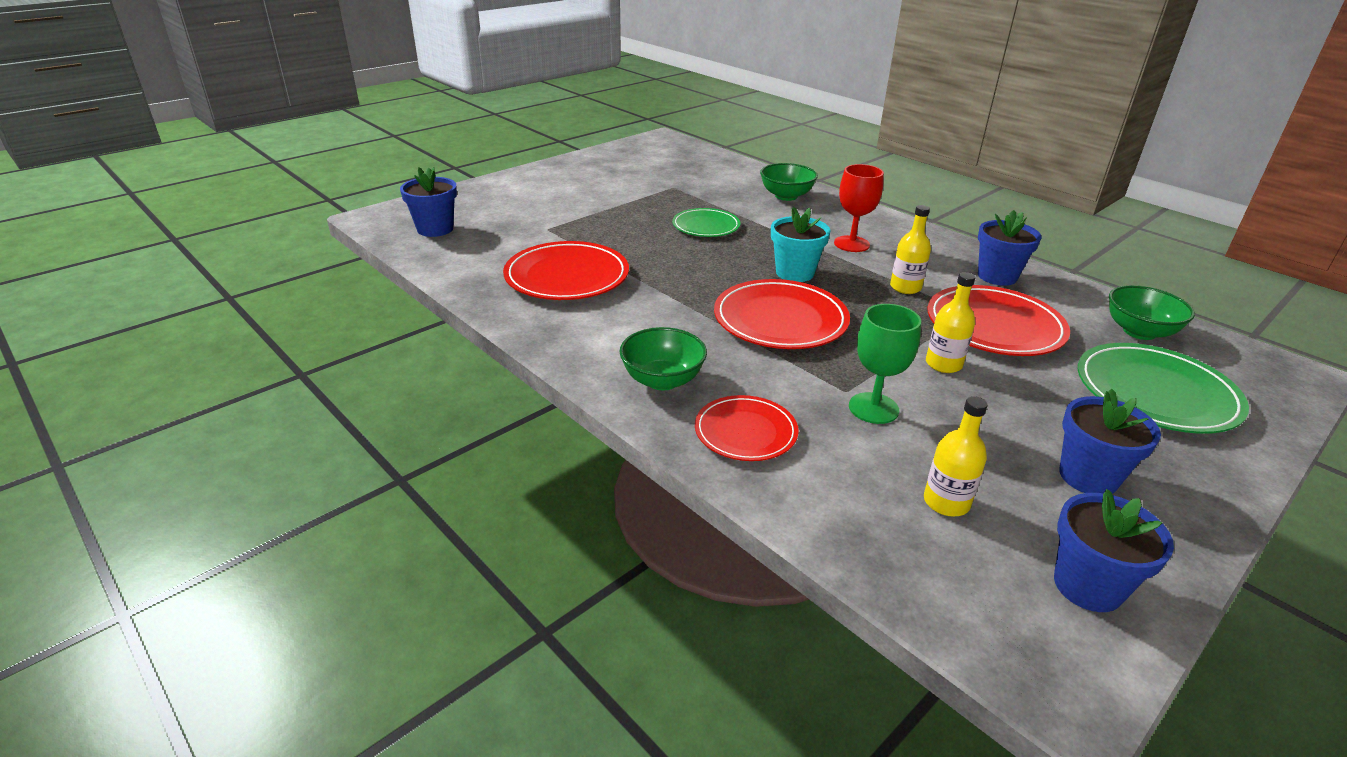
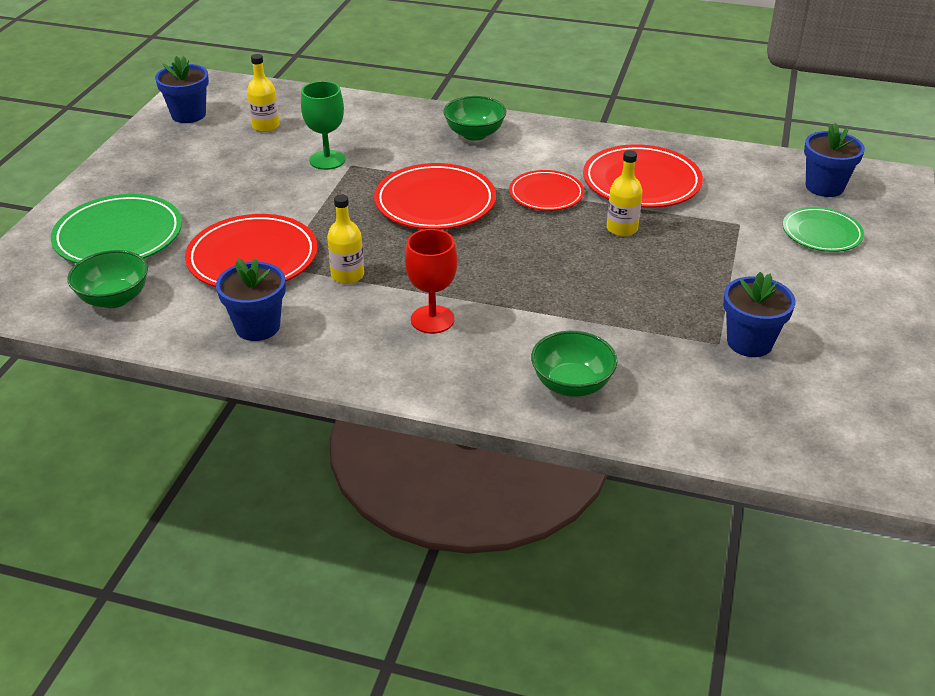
camera: 150 degrees right, 5 degrees up
green plate [672,208,741,237] -> green plate moved to [783,207,864,252]
red plate [695,395,799,461] -> red plate moved to [509,170,584,211]
turquoise flower pot [771,207,831,282] -> none
yellow bottle [926,272,975,373] -> yellow bottle moved to [607,150,643,237]
blue flower pot [1059,389,1161,494] -> blue flower pot moved to [723,272,796,357]

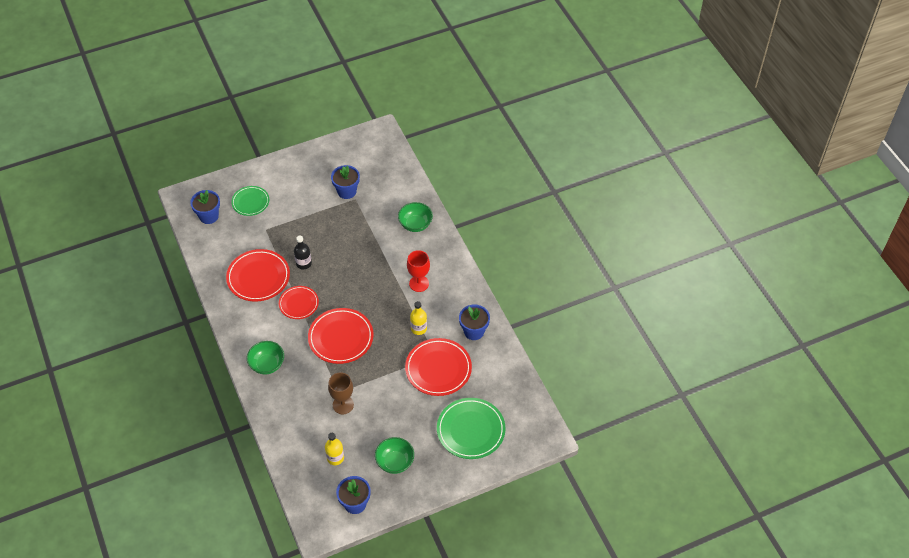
camera: 130 degrees left, 15 degrees up
green bowl [67,250,148,308] -> green bowl moved to [375,437,414,474]
green goblet [301,81,345,170] -> brown goblet [328,372,354,414]
yellow bottle [607,150,643,237] -> black bottle [294,236,312,270]

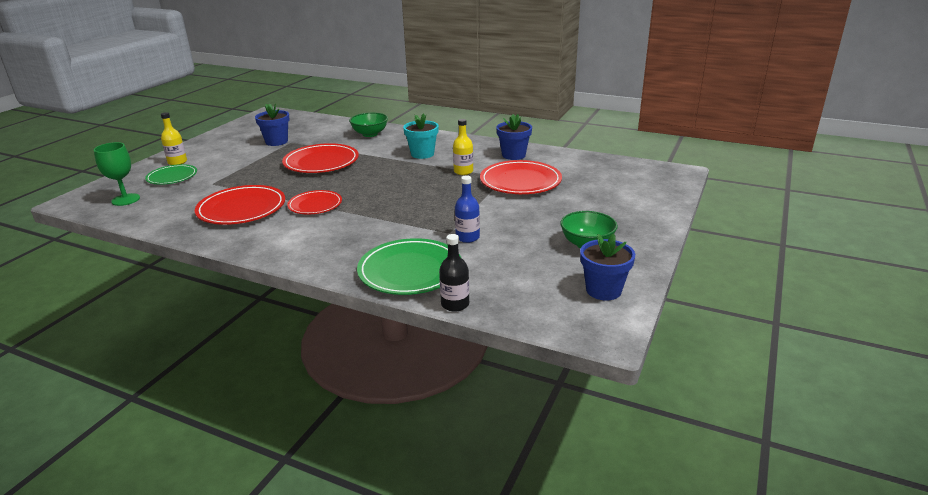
camera: 40 degrees left, 25 degrees down
blue flower pot [190,190,220,224] -> green goblet [94,142,140,206]
green bowl [247,341,284,374] -> none
black bottle [294,236,312,270] -> black bottle moved to [439,234,469,312]
red plate [308,308,373,364] -> red plate moved to [282,143,359,173]
yellow bottle [325,433,344,465] -> yellow bottle moved to [161,112,187,165]
brown goblet [328,372,354,414] -> blue bottle [455,175,480,243]
red goblet [407,250,430,292] -> turquoise flower pot [403,113,439,159]
green plate [437,398,506,459] -> green plate moved to [357,238,461,295]

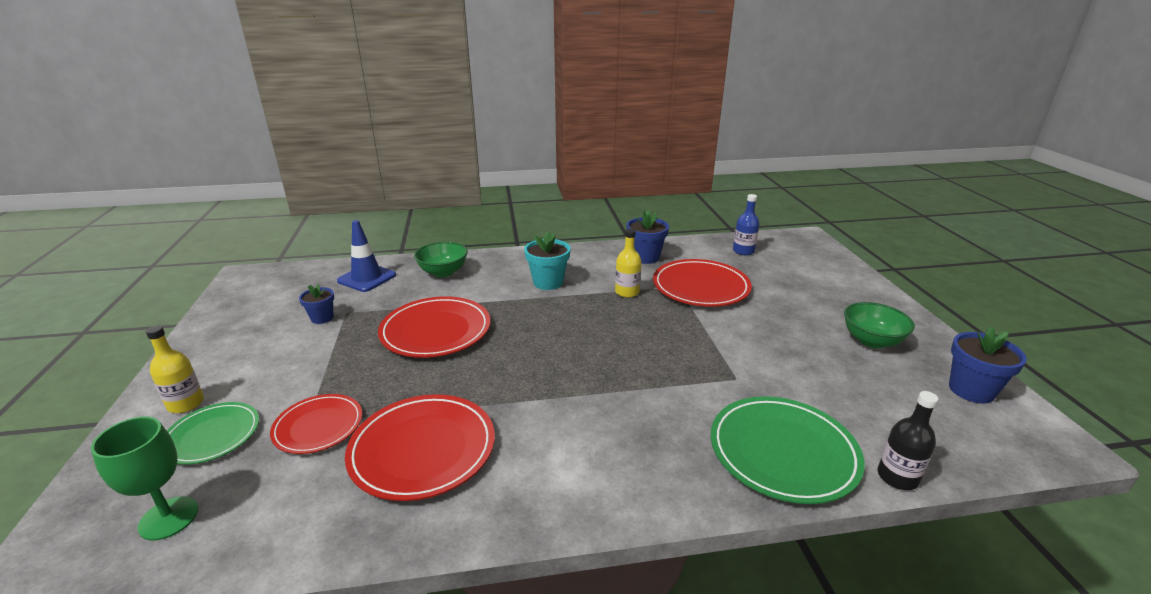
camera: 35 degrees left, 0 degrees up
blue flower pot [255,104,290,146] -> blue flower pot [299,284,334,324], size x0.64
red plate [287,190,342,214] -> red plate moved to [270,394,362,454]
blue bottle [455,175,480,243] -> blue bottle moved to [733,194,759,255]
none -> blue traffic cone [337,220,396,292]

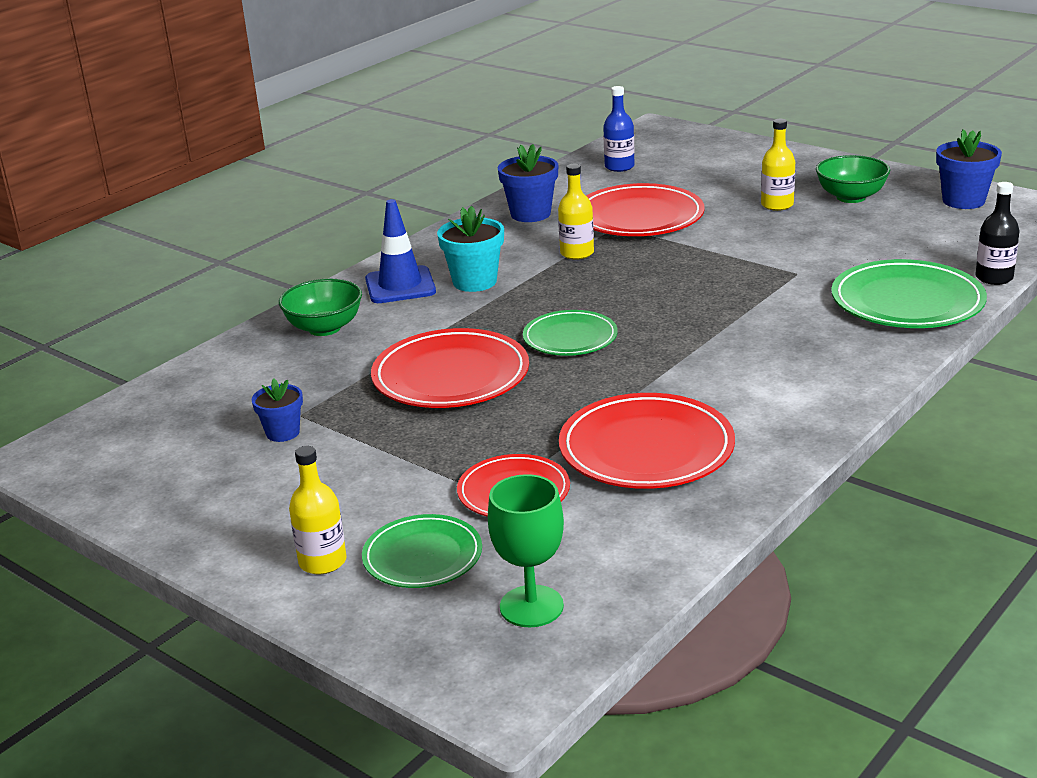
camera: 40 degrees left, 0 degrees up
blue traffic cone [337,220,396,292] -> blue traffic cone moved to [365,199,436,303]
none -> green plate [523,310,618,356]
none -> yellow bottle [761,119,795,211]

